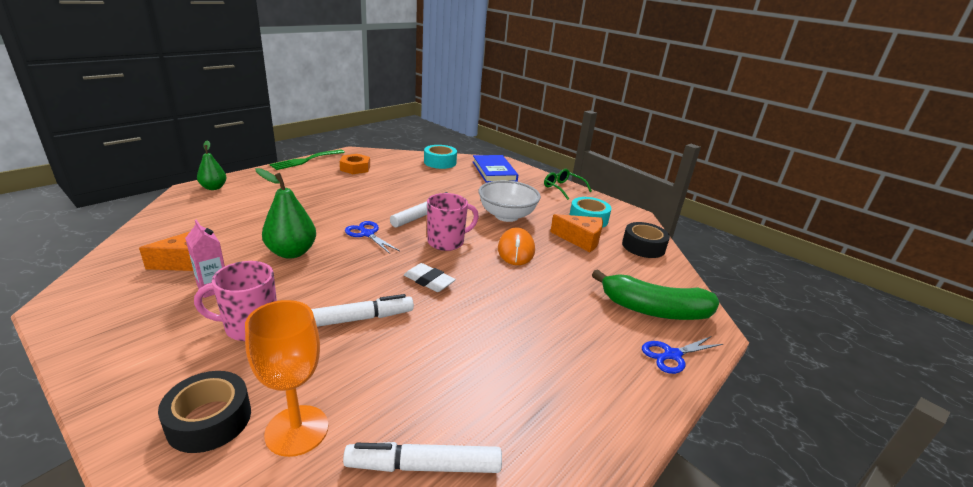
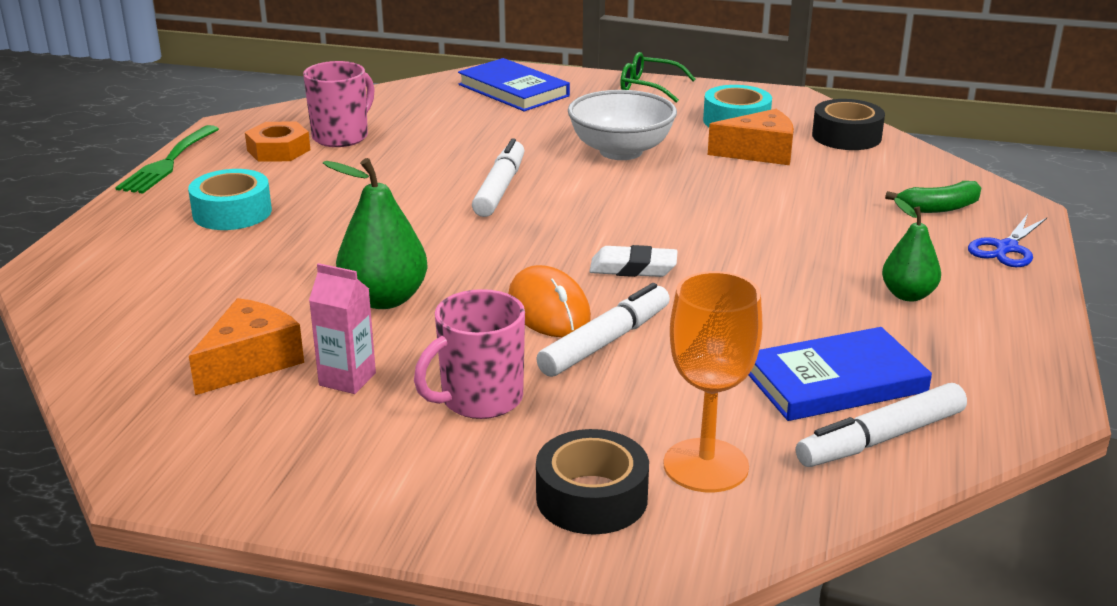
camera: 25 degrees left, 0 degrees up
green pear [197,140,227,190] -> green pear moved to [882,198,941,302]
blue scissors [345,221,400,254] -> none
turquoise tape [424,145,457,169] -> turquoise tape moved to [188,169,272,230]
pink mug [427,193,479,251] -> pink mug moved to [303,61,375,147]
orange mouse [498,227,535,265] -> orange mouse moved to [508,265,591,337]
green banana [592,269,719,320] -> green banana [885,181,981,213], size x0.54
none -> blue book [749,327,932,421]

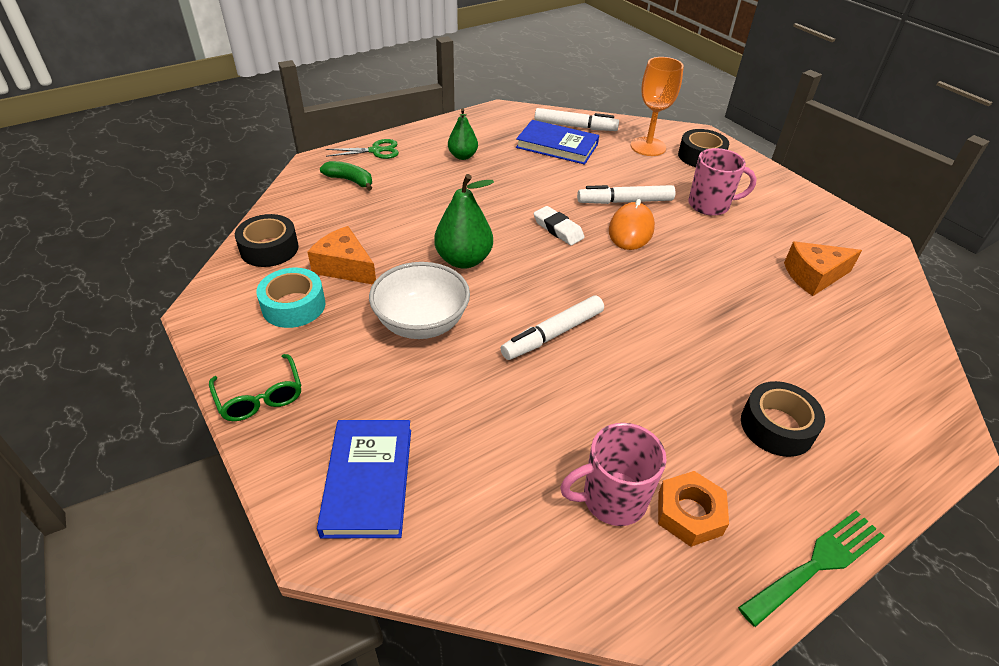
camera: 140 degrees left, 15 degrees up
turquoise tape [188,169,272,230] -> black tape [741,381,825,457]
pink carton [309,263,376,394] -> none
green pear [323,158,428,309] -> green pear moved to [434,174,494,269]
blue scissors [968,214,1047,267] -> green scissors [326,139,399,159]

